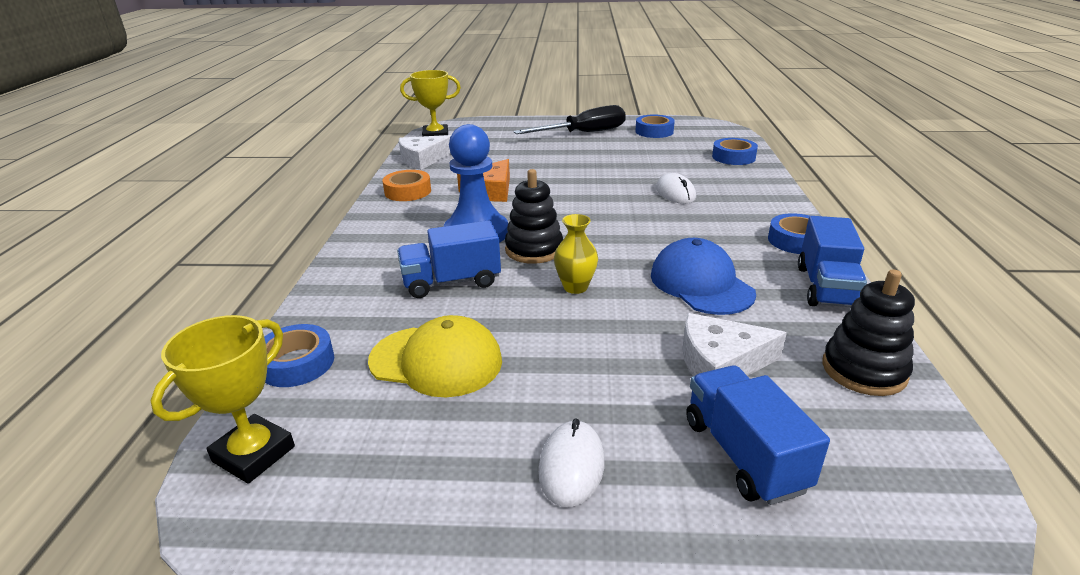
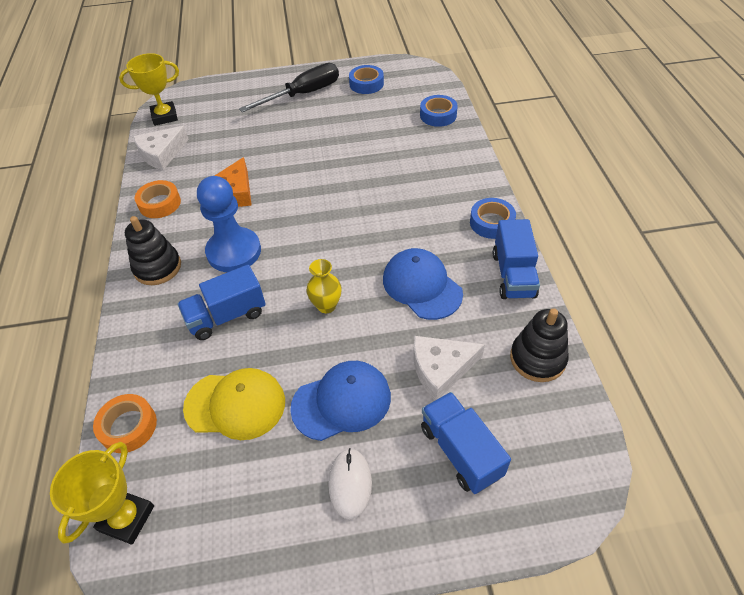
camera: 10 degrees left, 20 degrees up
blue tape [264,324,334,387] -> orange tape [93,394,157,453]
black stacking toy [505,169,563,264] -> black stacking toy moved to [125,216,181,285]
white mouse [656,173,696,204] -> none
none -> blue cap [290,361,391,441]

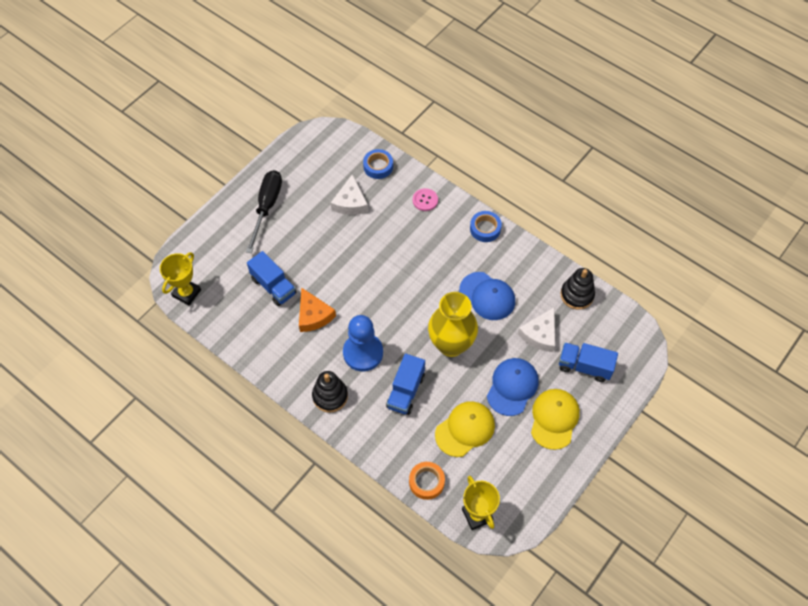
camera: 45 degrees left, 10 degrees up
white cheese [133,126,189,170] -> white cheese moved to [331,174,368,215]
orange tape [134,180,181,218] -> none
yellow vase [307,259,342,313] -> yellow vase [428,292,478,357], size x2.09
white mouse [328,448,372,519] -> yellow cap [531,389,580,450]
blue tape [349,65,384,94] -> none
blue cap [383,248,463,320] -> blue cap turned 150 degrees counterclockwise [459,272,515,320]
blue truck [493,219,540,299] -> blue truck moved to [247,251,296,306]
none -> pink button [413,188,438,211]

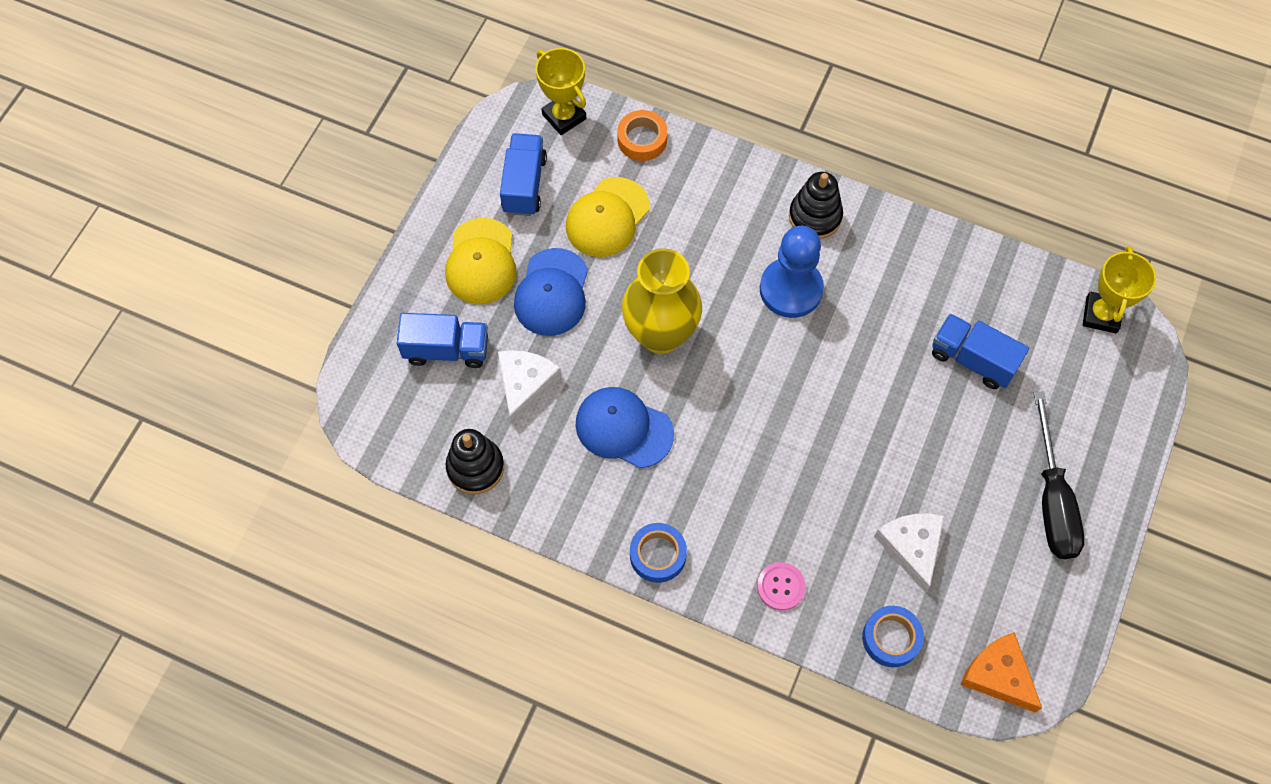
camera: 165 degrees right, 5 degrees up
orange cheese [299,287,336,332] -> orange cheese moved to [960,632,1042,713]
blue truck [386,354,425,415] -> blue truck moved to [500,133,547,216]

